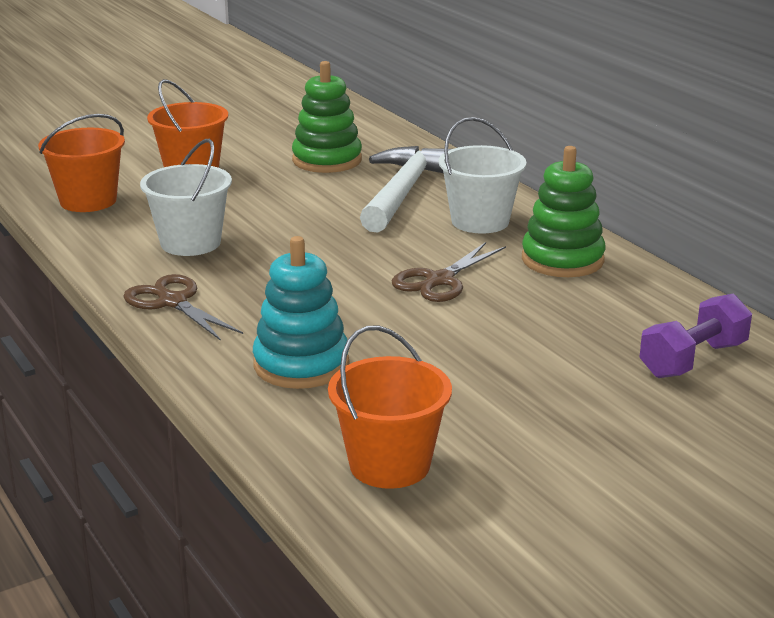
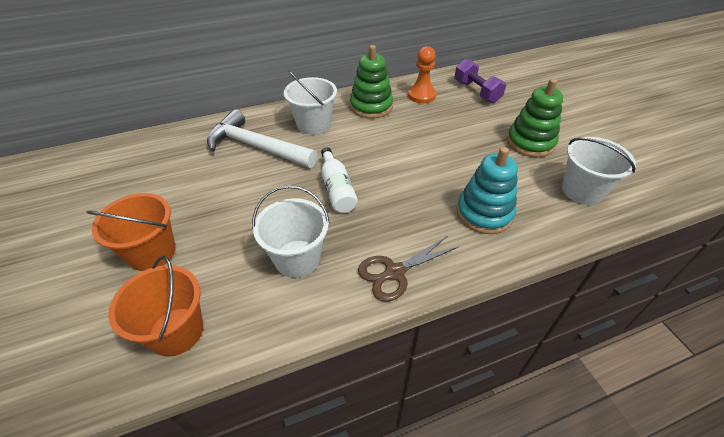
camera: 80 degrees left, 20 degrees up
green stacking toy [292,61,362,173] -> green stacking toy moved to [507,79,563,157]
orange bucket [328,325,452,489] -> white bucket [562,137,636,205]
brown scissors [392,242,506,302] -> none
none -> white bottle [321,147,358,213]
none -> orange pawn [408,46,436,103]

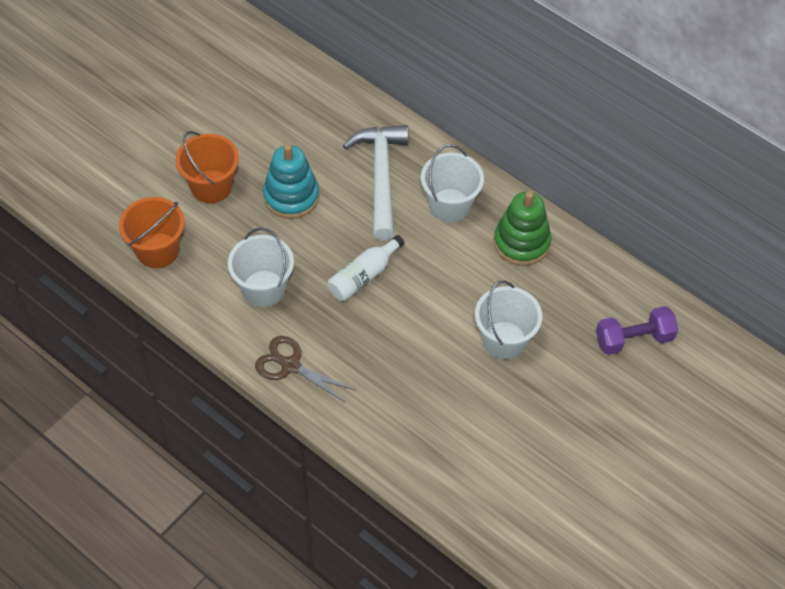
camera: 60 degrees right, 10 degrees up
orange pawn [408,46,436,103] -> none
purple dumbbell [455,59,506,103] -> purple dumbbell turned 45 degrees clockwise [596,306,678,355]
turquoise stacking toy [456,147,518,234] -> turquoise stacking toy moved to [263,144,319,219]
green stacking toy [507,79,563,157] -> none
white bucket [562,137,636,205] -> white bucket moved to [475,281,542,360]

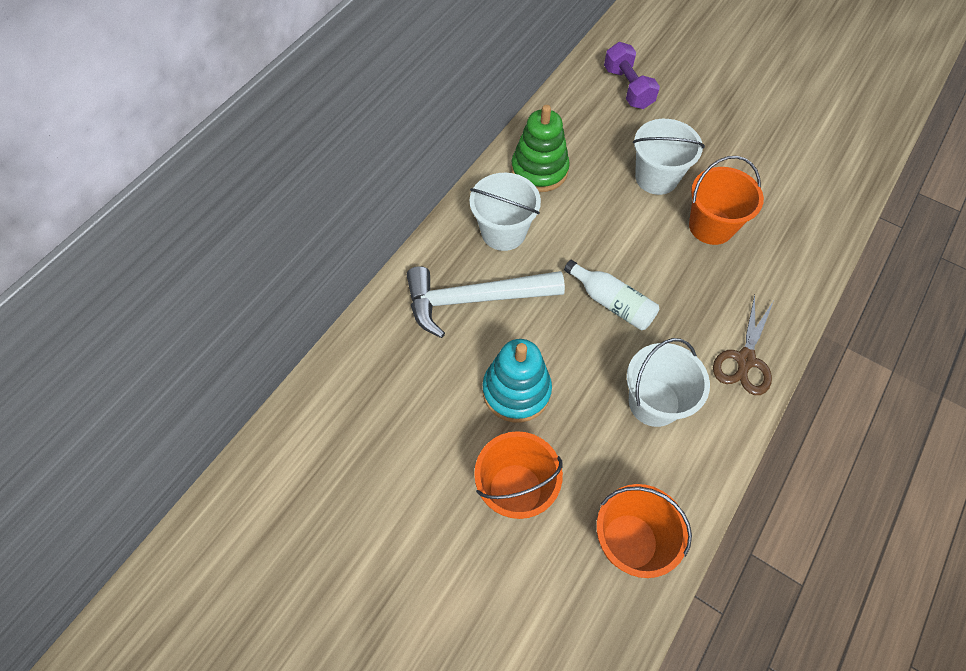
camera: 95 degrees left, 5 degrees up
none -> orange bucket [689,156,764,245]

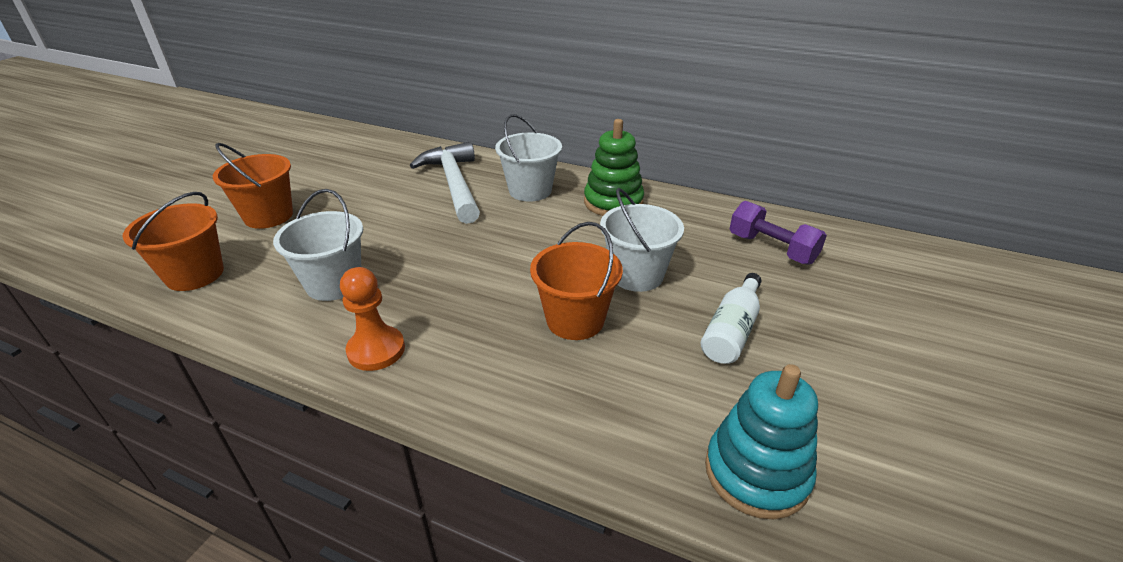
camera: 80 degrees right, 25 degrees down
turquoise stacking toy [483,339,552,422] -> turquoise stacking toy moved to [705,364,818,519]
white bottle [564,260,659,330] -> white bottle moved to [701,273,761,364]
purple dumbbell [604,42,660,109] -> purple dumbbell turned 75 degrees clockwise [730,201,827,265]
brown scissors [713,295,773,395] -> orange pawn [340,267,405,371]

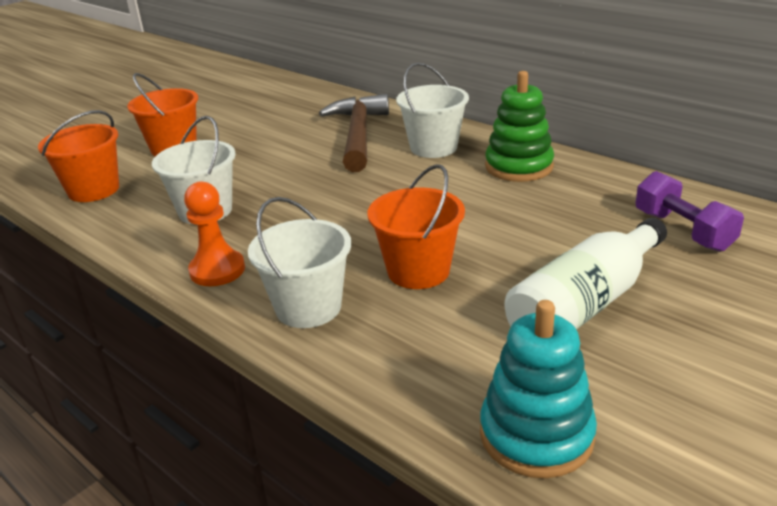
camera: 20 degrees right, 5 degrees down
white hammer [410,142,480,224] -> brown hammer [319,94,389,172]
white bucket [600,188,684,292] -> white bucket moved to [248,197,351,328]
white bottle [701,273,761,364] -> white bottle [505,218,667,330], size x1.53

